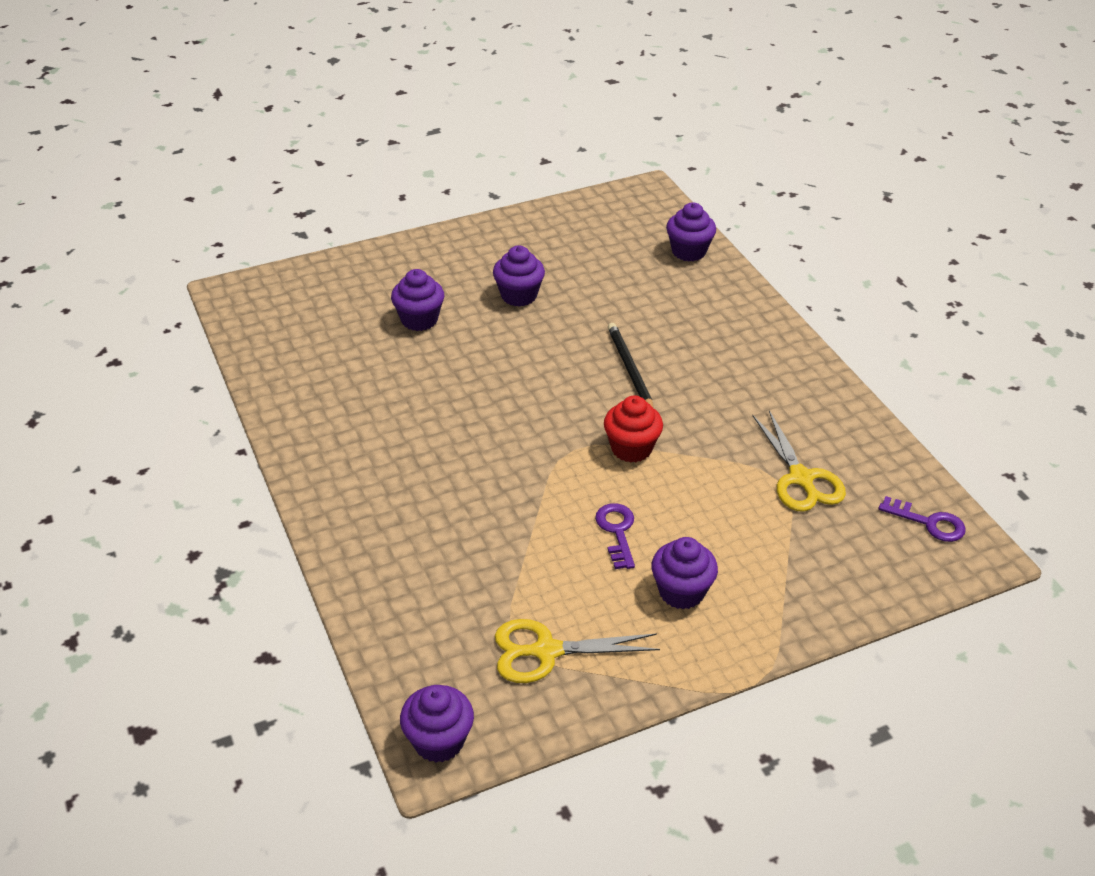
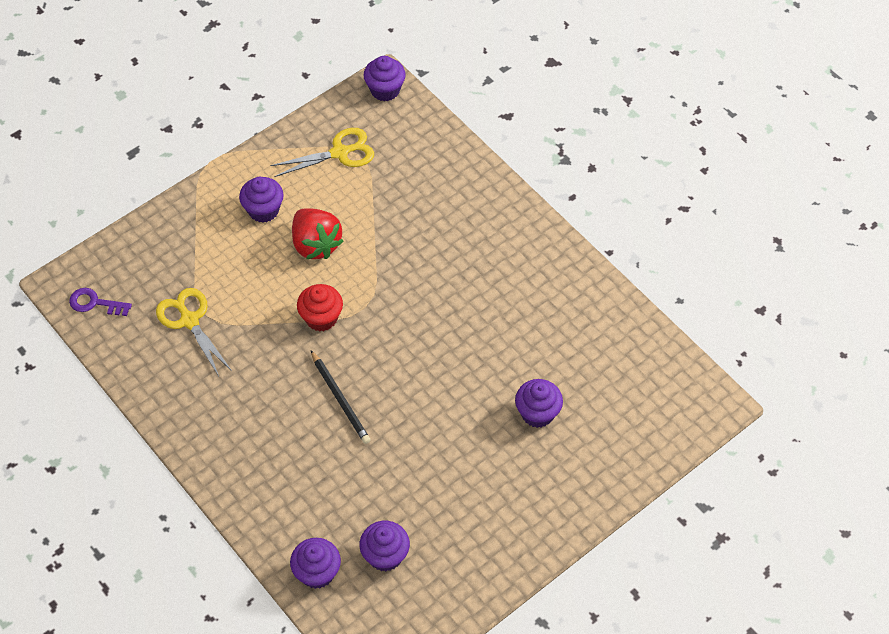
camera: 165 degrees right, 15 degrees up
purple cupcake [493,245,545,307] -> purple cupcake moved to [359,521,410,571]
purple key [595,503,635,569] -> red strawberry [292,208,343,259]

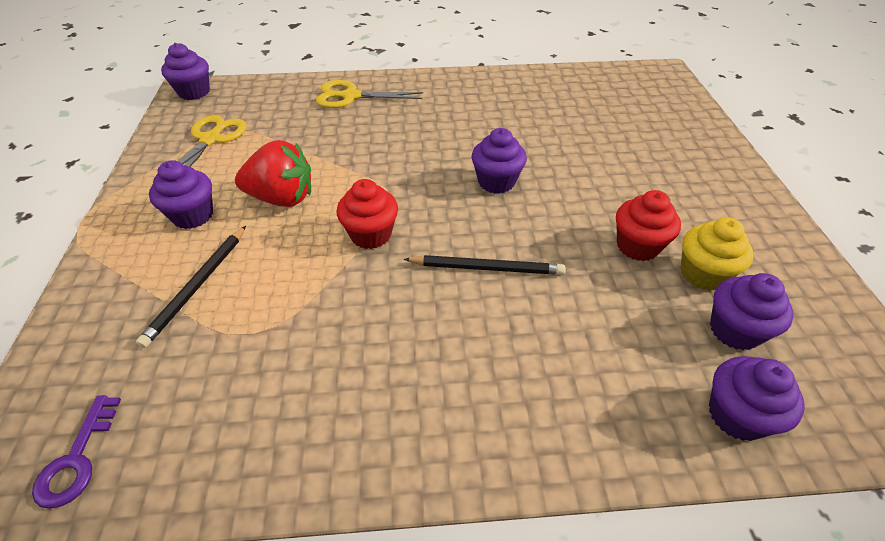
camera: 55 degrees left, 10 degrees down
purple key [69,288,132,316] -> purple key turned 45 degrees counterclockwise [32,395,121,509]
yellow scissors [156,288,232,376] -> yellow scissors moved to [316,80,423,108]
purple cupcake [515,379,563,428] -> purple cupcake moved to [472,128,527,194]
none -> black pencil [136,226,246,348]
none -> red cupcake [616,190,681,261]
none -> yellow cupcake [681,217,754,290]

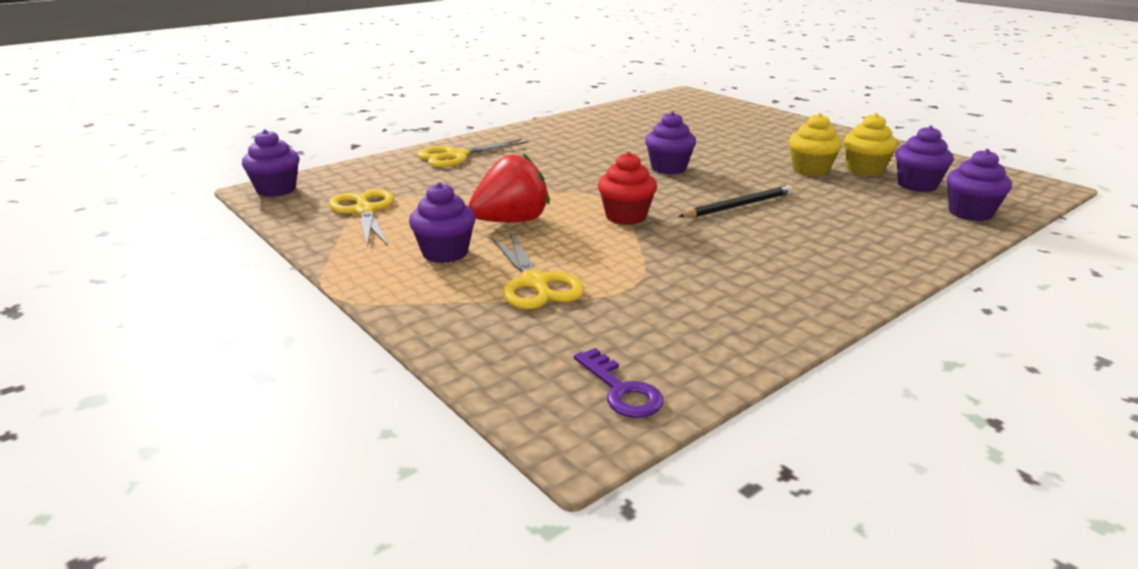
camera: 35 degrees left, 20 degrees down
black pencil [136,226,246,348] -> yellow scissors [492,233,584,309]
red cupcake [616,190,681,261] -> yellow cupcake [789,113,842,176]

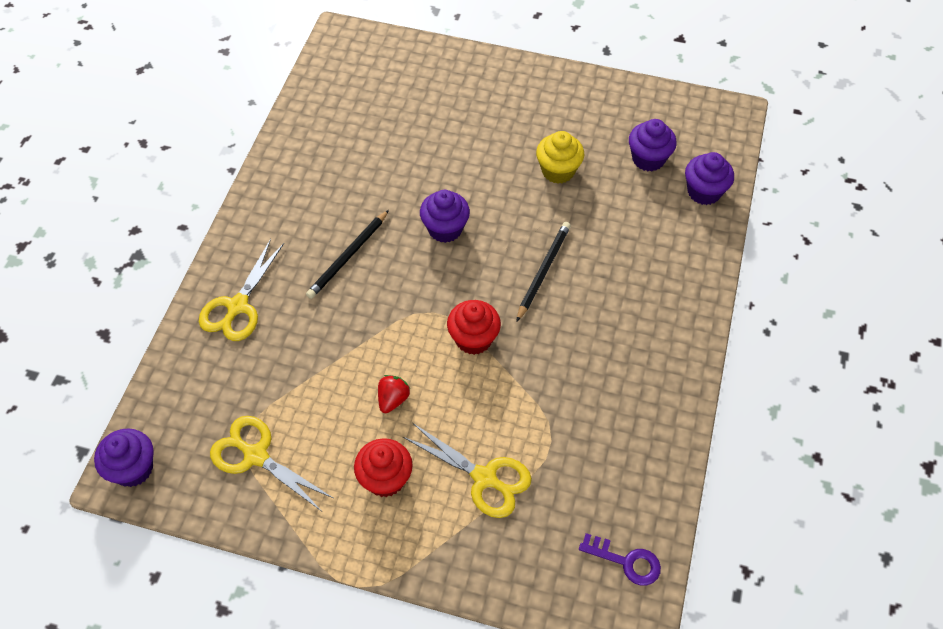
camera: 35 degrees left, 30 degrees up
purple cupcake [409,183,476,263] -> red cupcake [354,438,413,497]
red strawberry [468,153,550,223] -> red strawberry [378,375,410,413], size x0.52
yellow cupcake [844,113,898,176] -> none
none -> black pencil [306,210,389,299]

